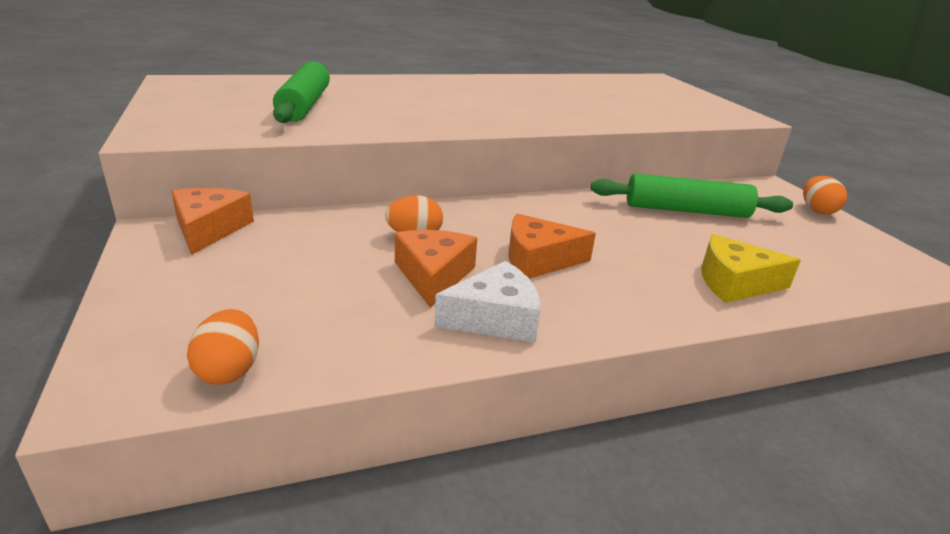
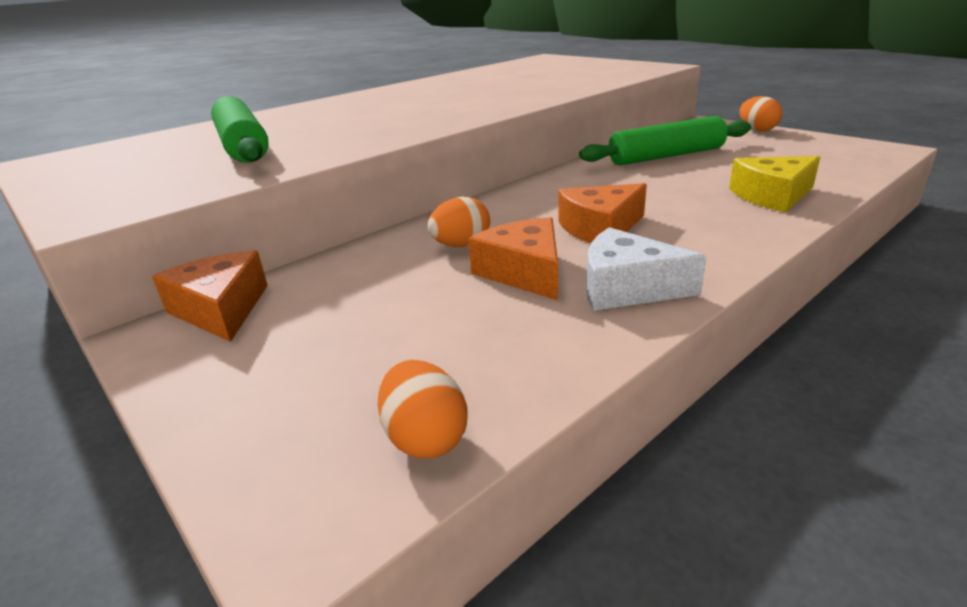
camera: 20 degrees left, 0 degrees up
white cheese [434,261,541,343] -> white cheese turned 120 degrees counterclockwise [587,227,707,311]

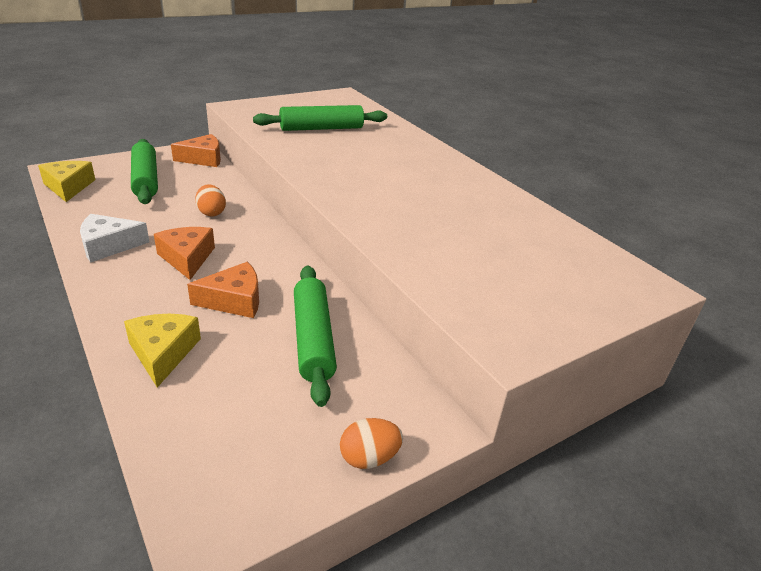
camera: 95 degrees right, 5 degrees up
orange egg [378,360,468,459] -> yellow cheese [38,161,95,202]
orange cheese [468,217,558,301] -> orange cheese moved to [187,262,259,318]
white cheese [587,227,707,311] -> white cheese turned 135 degrees counterclockwise [80,214,150,263]
none -> green rolling pin [131,139,158,204]

